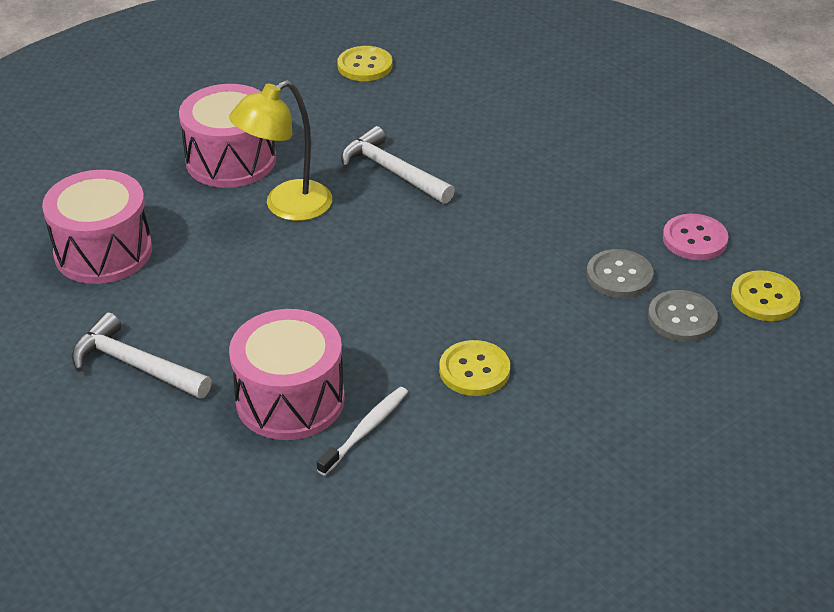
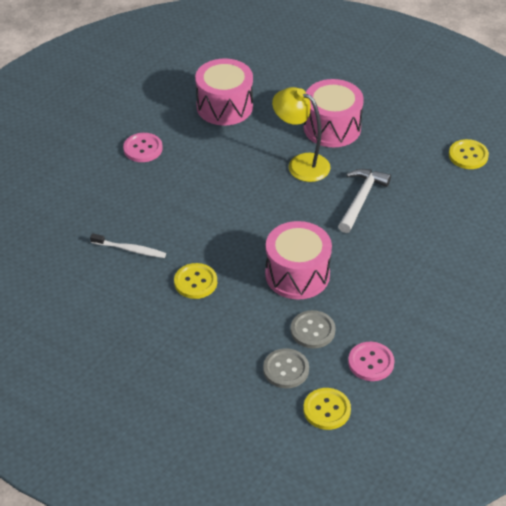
camera: 70 degrees right, 5 degrees up
white hammer [72,312,212,399] -> pink button [123,133,163,162]
pink drum [229,309,345,440] -> pink drum moved to [265,221,332,299]

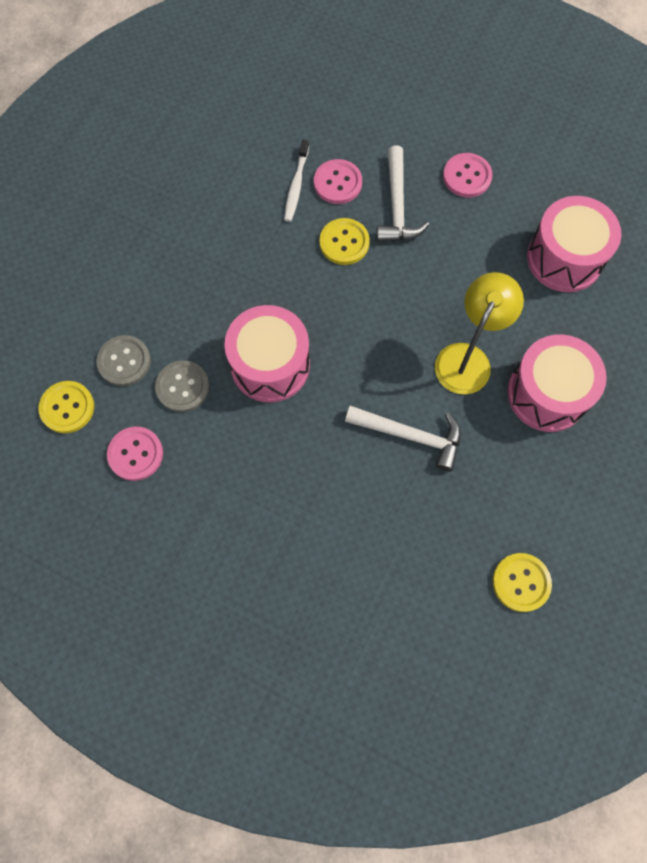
camera: 85 degrees right, 25 degrees up
yellow button [174,263,217,299] -> yellow button moved to [320,218,370,265]
none -> pink button [314,159,362,204]
none -> white hammer [376,146,430,242]

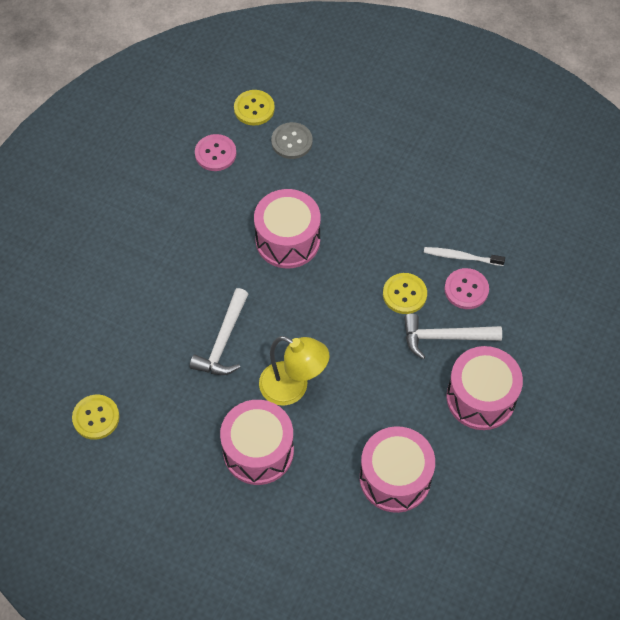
camera: 90 degrees right, 10 degrees down
grey button [155,360,209,412] -> none
pink button [443,153,493,198] -> pink drum [446,346,523,430]

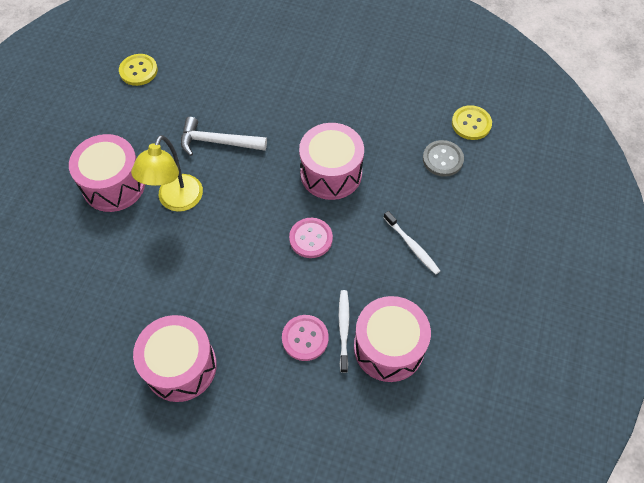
camera: 80 degrees right, 0 degrees up
pink button [195,134,237,171] -> pink button moved to [289,218,333,258]
pink drum [360,426,435,513] -> pink drum moved to [354,296,431,382]
yellow button [383,273,427,314] -> none
white hammer [404,314,502,359] -> none
none -> white toothbrush [384,211,440,275]

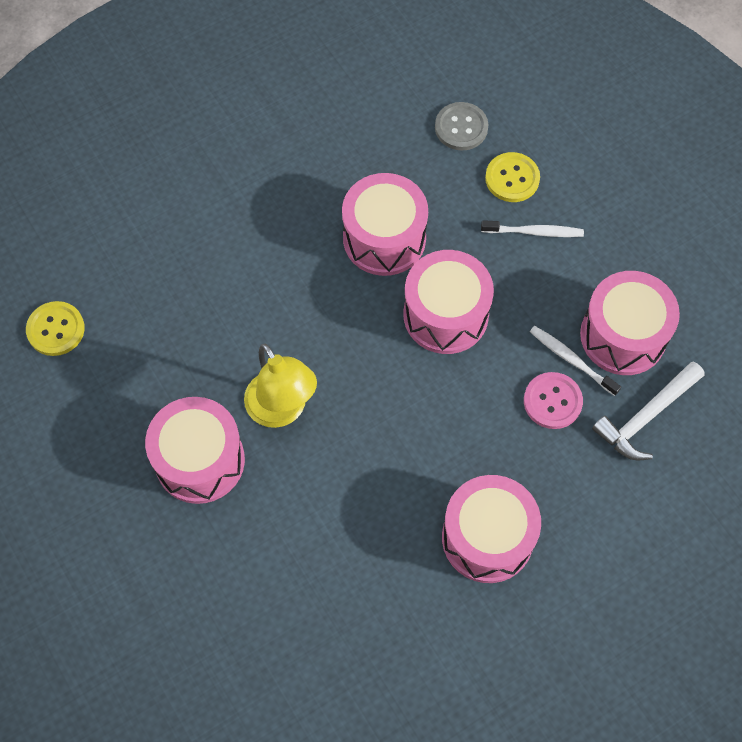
camera: 50 degrees left, 5 degrees up
white hammer [181,117,267,156] -> white hammer moved to [592,362,705,460]
pink button [289,218,333,258] -> pink drum [403,250,494,354]
yellow button [452,105,492,140] -> yellow button moved to [485,152,540,202]

